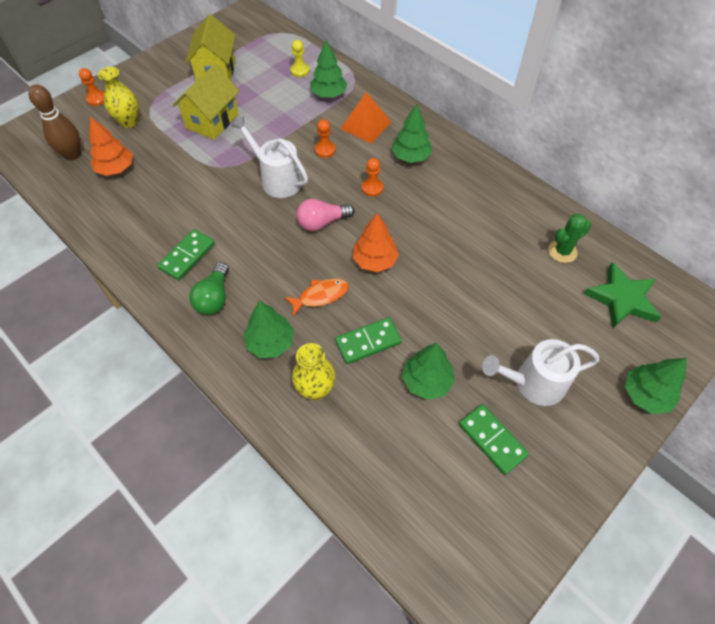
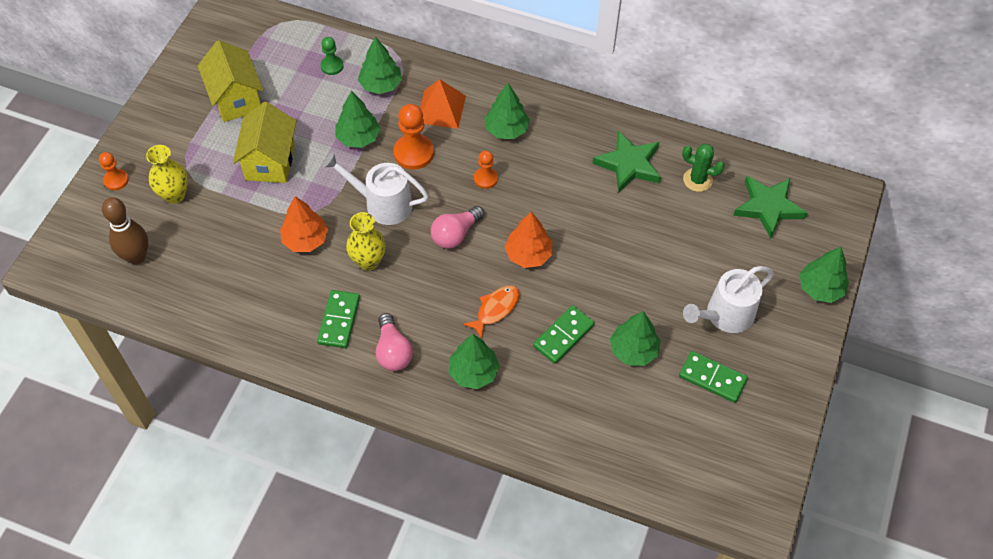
camera: 25 degrees left, 0 degrees up
orange tree [89,116,133,176] -> orange tree moved to [280,196,328,252]
green light bulb [189,262,229,315] -> pink light bulb [376,313,413,371]
yellow pawn [290,40,309,77] -> green pawn [320,37,343,75]
yellow vase [292,343,335,400] -> yellow vase moved to [346,212,386,271]
orange pawn [315,119,336,158] -> orange pawn [394,104,434,170], size x1.69
green cactus [548,214,592,263] -> green cactus turned 75 degrees clockwise [682,144,725,192]
none -> green tree [335,91,381,148]
none -> green star [592,131,661,193]

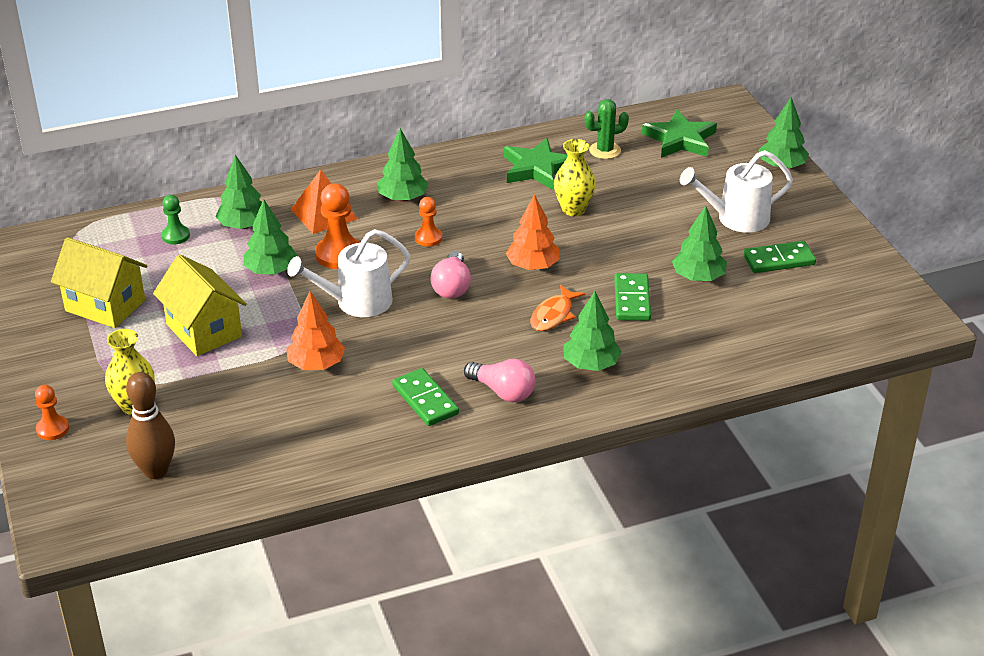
camera: 40 degrees left, 20 degrees down
yellow vase [346,212,386,271] -> yellow vase moved to [554,139,596,216]
orange fish [463,286,520,339] -> orange fish turned 150 degrees counterclockwise [530,285,585,331]
white watering can [683,266,774,333] -> white watering can turned 60 degrees clockwise [680,150,793,233]

